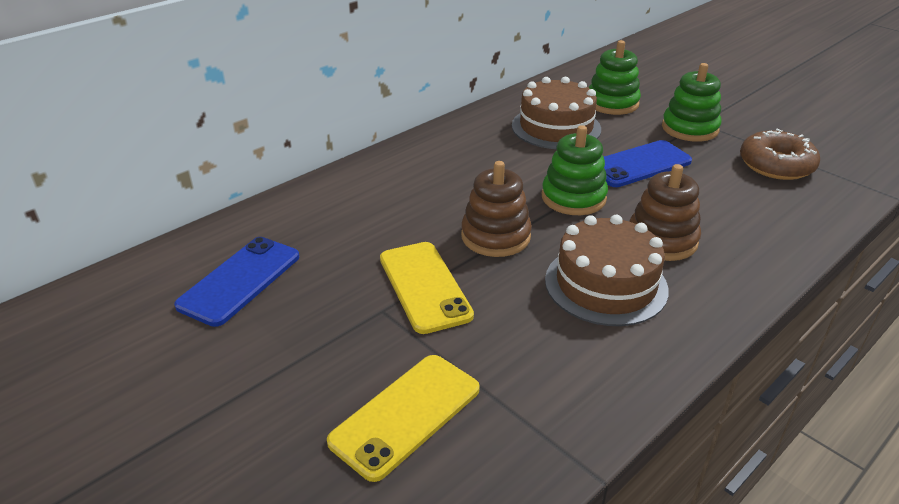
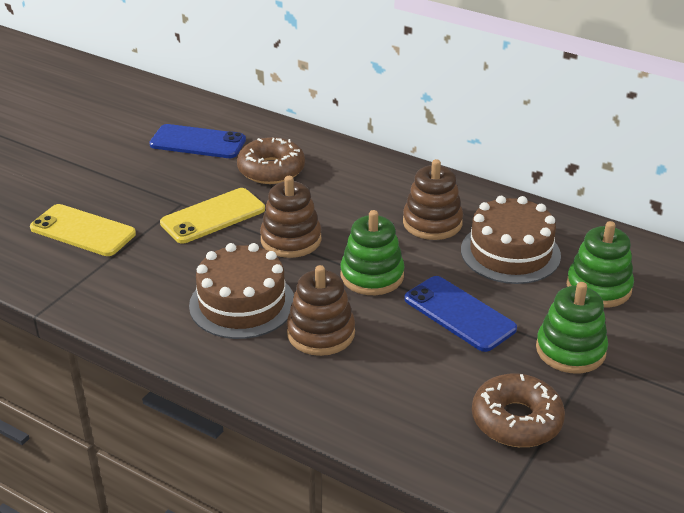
camera: 75 degrees right, 0 degrees up
none -> brown donut [237,137,305,184]
none -> brown stacking toy [403,159,463,240]

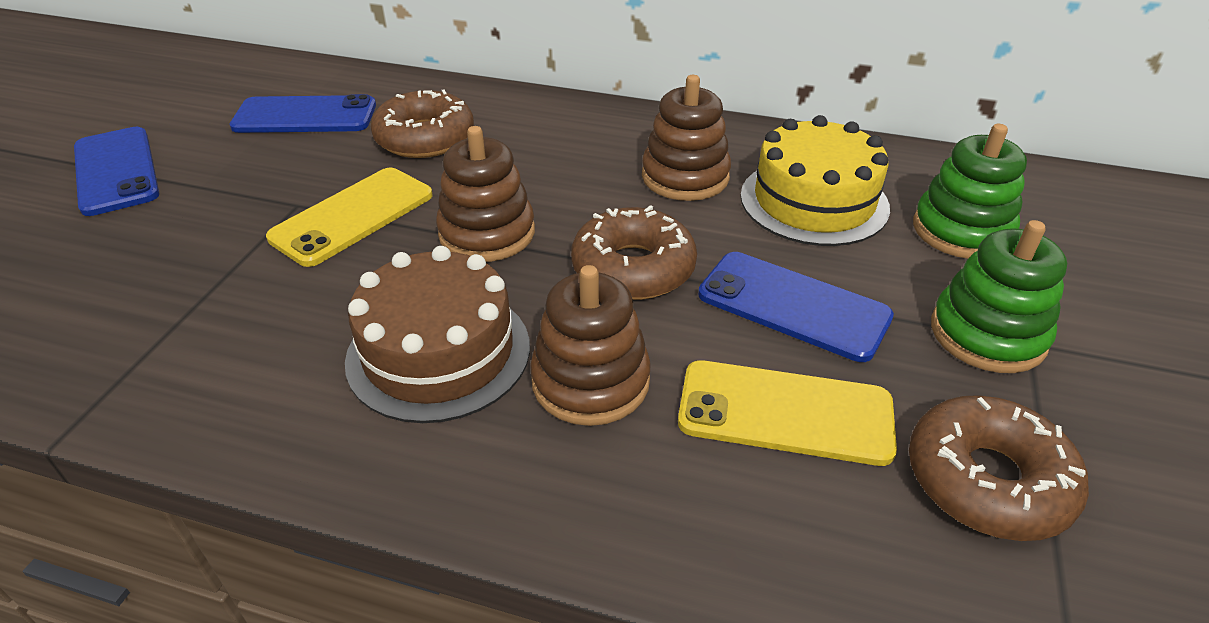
camera: 15 degrees left, 5 degrees up
yellow phone [30,204,136,256] -> yellow phone moved to [678,360,897,466]
green stacking toy [340,210,405,295] -> brown donut [571,205,697,300]
brown cake [461,196,561,284] -> yellow cake [741,115,890,246]
none -> blue phone [74,127,159,216]

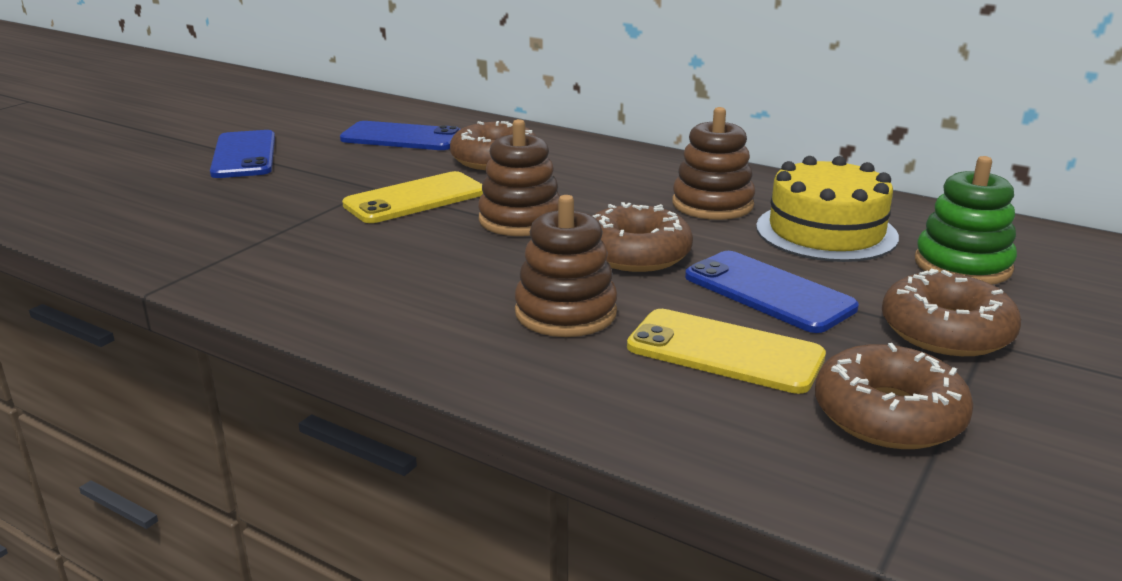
camera: 15 degrees right, 15 degrees down
brown cake [345,246,530,423] -> none
green stacking toy [931,220,1067,373] -> brown donut [882,269,1021,356]

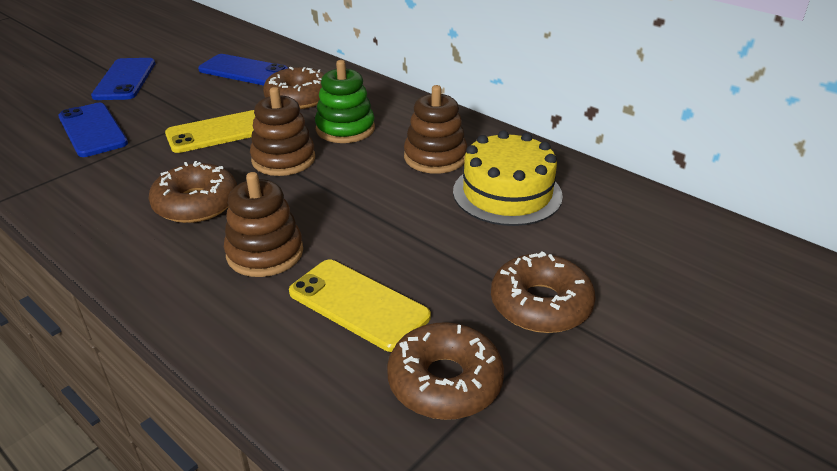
camera: 10 degrees right, 10 degrees up
brown donut [593,202,693,272] -> brown donut moved to [149,161,237,223]
blue phone [685,251,859,333] -> blue phone moved to [58,103,128,157]
green stacking toy [915,156,1017,285] -> green stacking toy moved to [315,60,375,143]

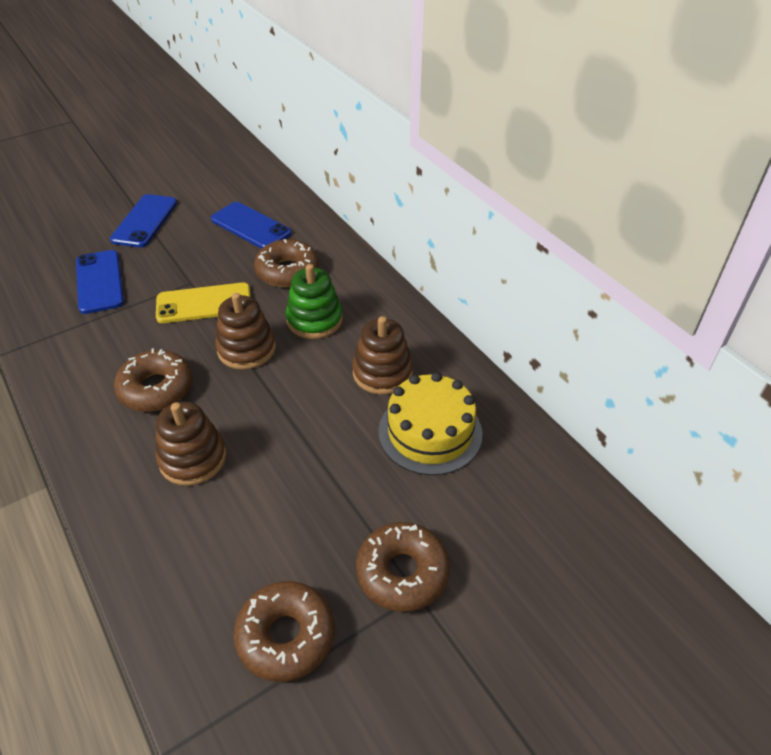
camera: 15 degrees right, 10 degrees up
yellow phone [289,260,431,352] -> none

